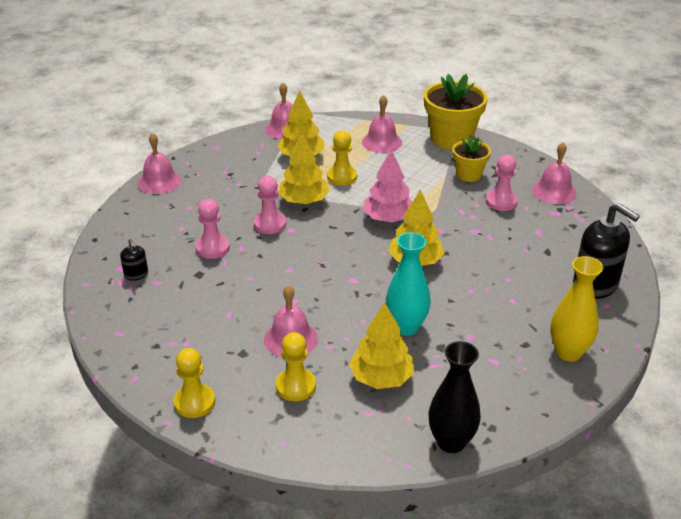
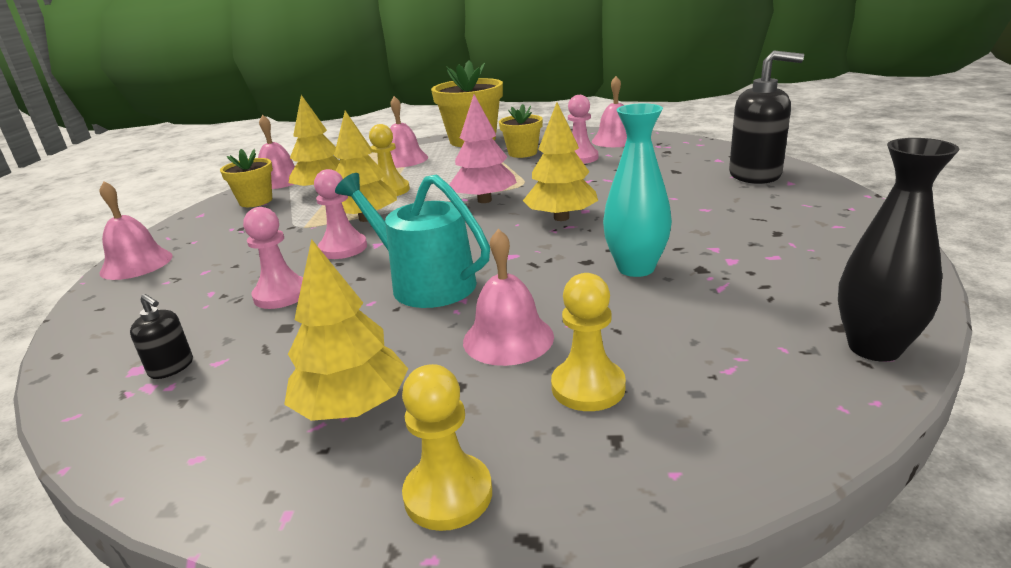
camera: 30 degrees left, 10 degrees down
yellow tree [349,303,414,389] -> yellow tree moved to [284,239,408,421]
yellow vase [550,256,604,361] -> none
none -> yellow flower pot [220,149,273,207]
none -> turquoise watering can [335,173,490,308]

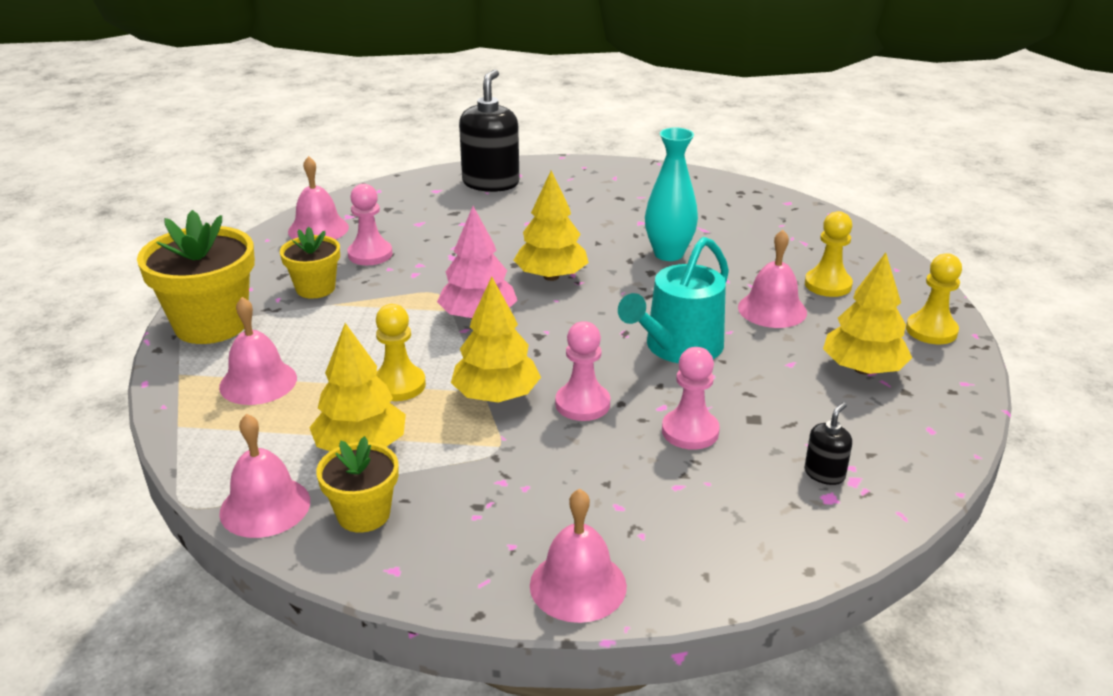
camera: 90 degrees left, 5 degrees up
black vase [838,138,960,362] -> none

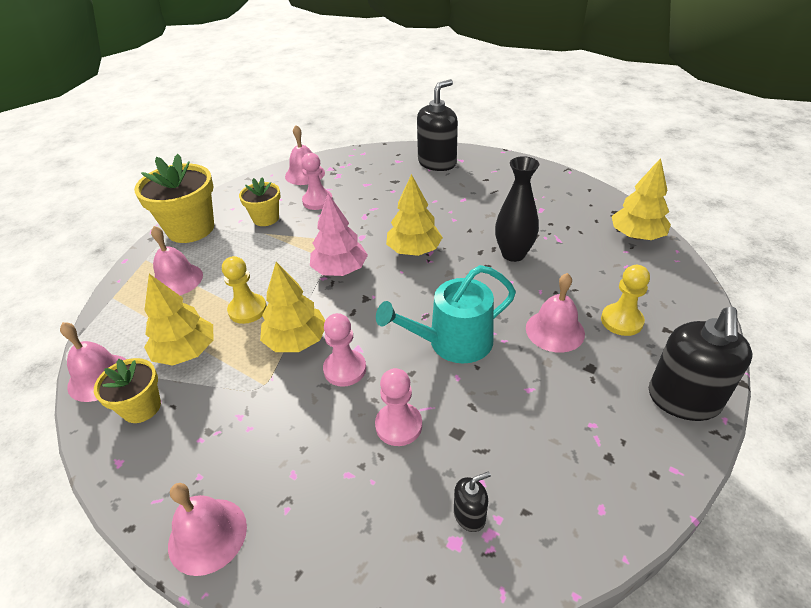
camera: 30 degrees right, 10 degrees up
turquoise vase [645,128,698,261] -> black vase [495,156,539,262]
yellow tree [823,252,912,375] -> yellow tree moved to [612,158,671,240]
yellow pawn [906,253,962,344] -> black soap dispenser [648,307,752,421]

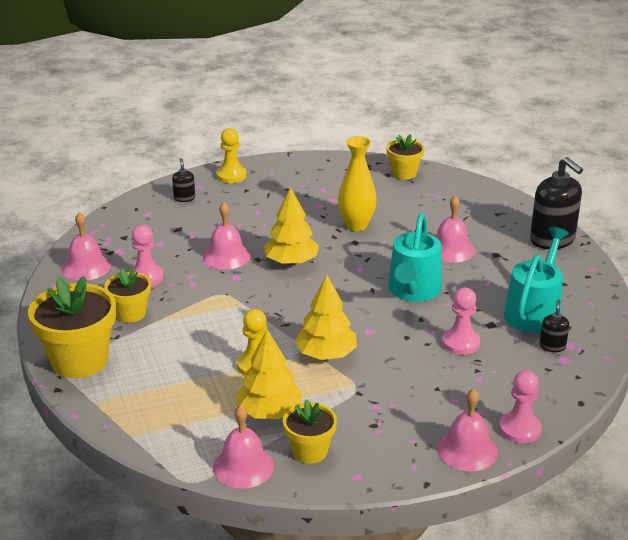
camera: 55 degrees left, 10 degrees down
pink bell [151,226,203,295] -> pink bell moved to [203,202,251,270]
pink tree [310,194,368,276] -> none
pink pawn [323,313,366,387] -> pink pawn moved to [499,370,542,444]
black soap dispenser [417,79,458,171] -> black soap dispenser [172,158,195,202], size x0.47
black vase [495,156,539,262] -> yellow vase [338,136,377,231]
yellow pawn [601,265,650,336] -> yellow pawn moved to [216,128,247,183]
yellow tree [612,158,671,240] -> yellow flower pot [386,134,424,180]
none -> turquoise watering can [504,227,569,333]

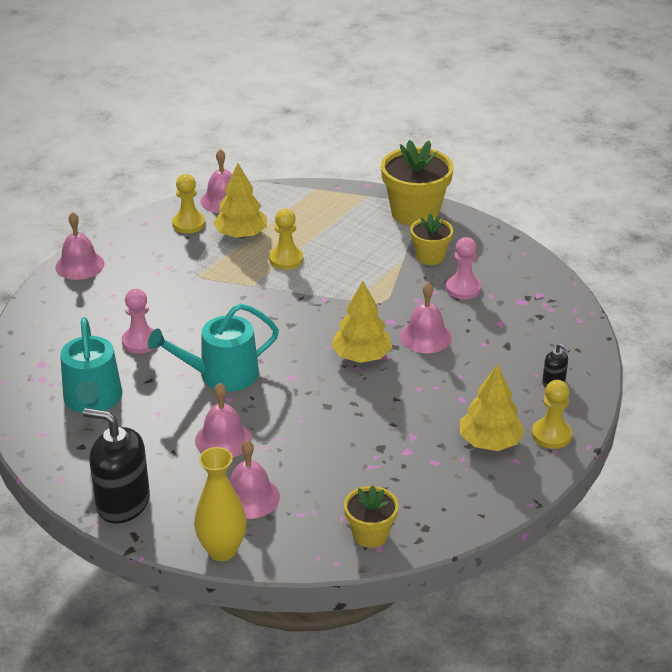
camera: 145 degrees right, 5 degrees up
pink bell [62,212,111,280] -> pink bell moved to [230,440,280,519]
yellow flower pot [283,399,337,464] -> yellow pawn [172,174,205,233]
yellow tree [295,275,357,360] -> yellow tree moved to [460,364,525,451]
yellow vase [338,136,377,231] -> yellow vase moved to [194,447,247,561]
turquoise watering can [388,213,442,302] -> turquoise watering can turned 90 degrees counterclockwise [148,303,279,392]
pink pawn [499,370,542,444] -> none
black soap dispenser [540,300,569,352] -> none

